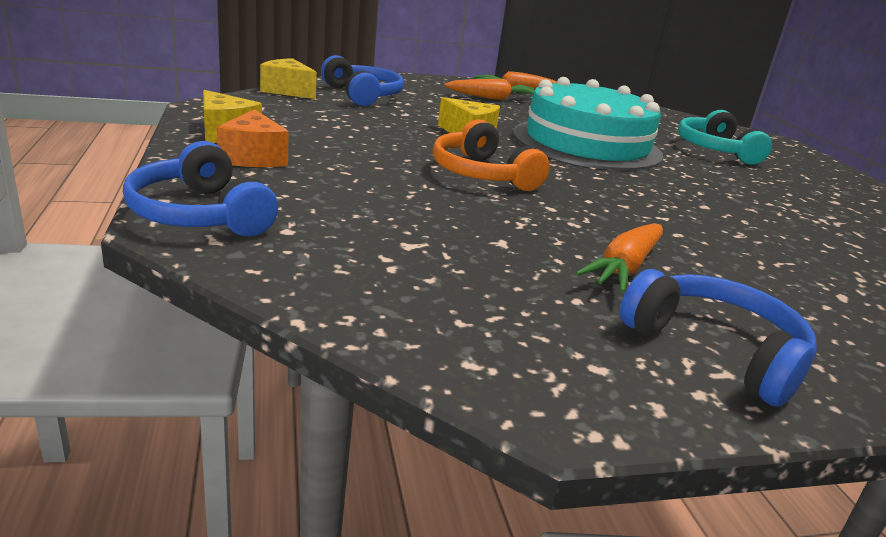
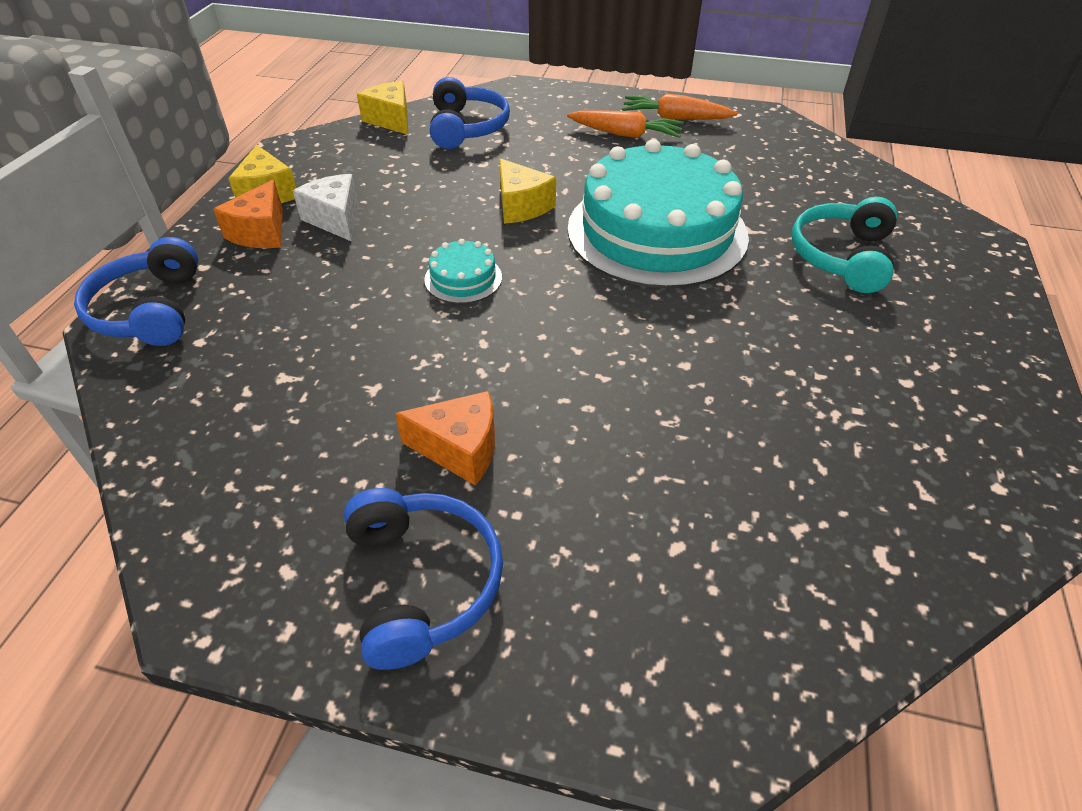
camera: 30 degrees right, 20 degrees up
orange headphones [433,119,550,191] -> turquoise cake [424,239,502,304]
orange carrot [576,223,663,293] -> orange cheese [395,391,495,486]
none -> white cheese [293,174,358,242]

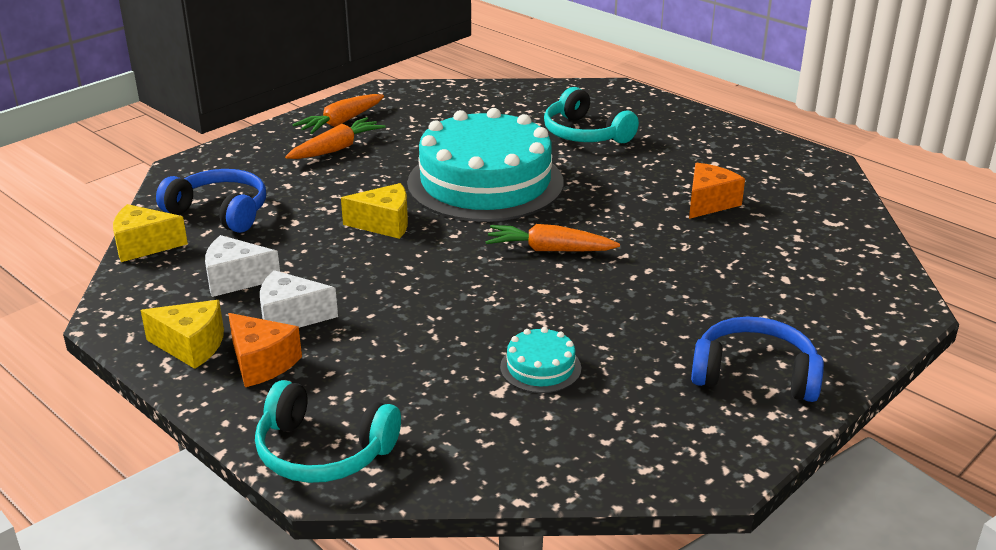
camera: 60 degrees left, 15 degrees down
blue headphones [74,237,198,346] -> turquoise headphones [255,380,401,483]
orange cheese [395,391,495,486] -> orange cheese moved to [689,163,745,219]
turquoise cake [424,239,502,304] -> turquoise cake moved to [500,327,581,393]
none -> white cheese [205,235,280,297]
none -> orange carrot [486,224,620,251]

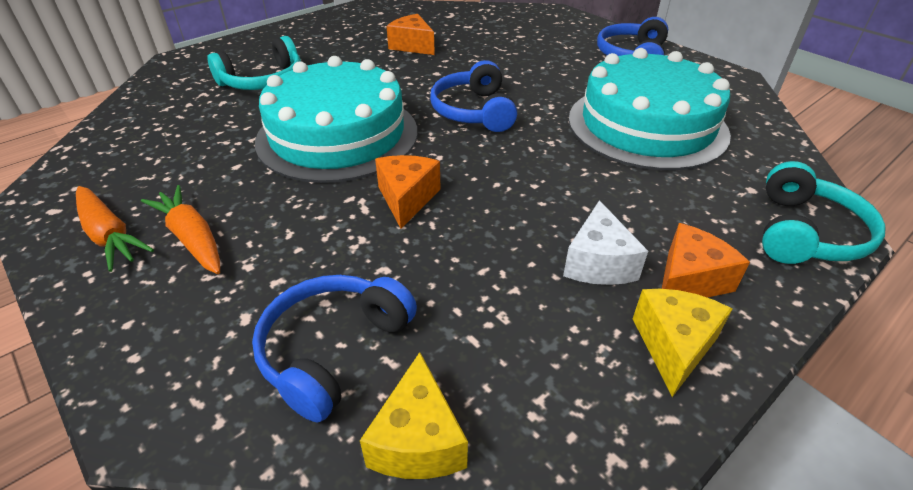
camera: 85 degrees left, 10 degrees up
white cheese [205,235,280,297] -> none
yellow cheese [341,183,408,239] -> orange cheese [375,155,441,229]
orange carrot [486,224,620,251] -> blue headphones [430,60,517,132]
turquoise cake [500,327,581,393] -> turquoise cake [569,48,731,170], size x2.49

